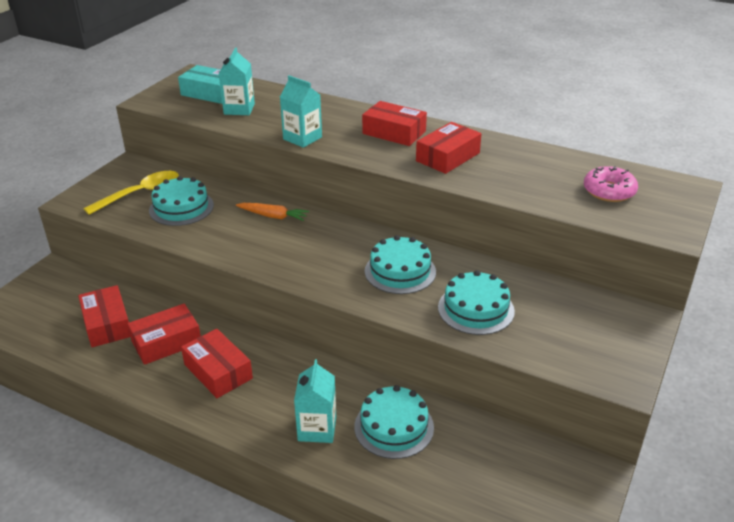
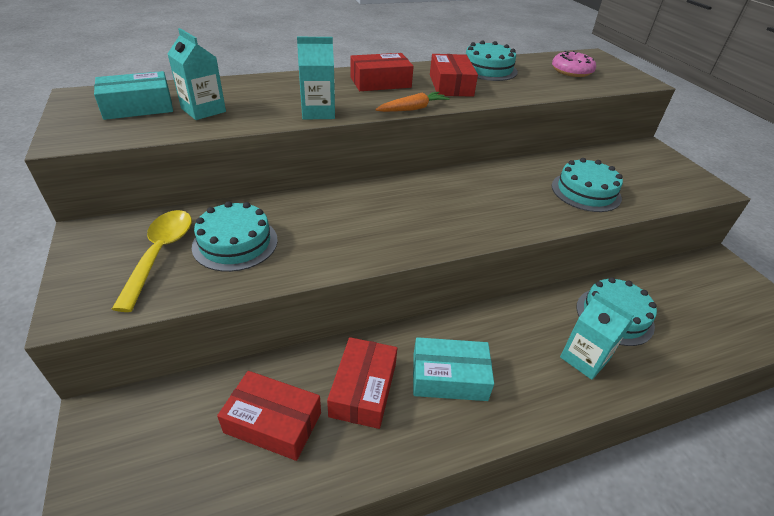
camera: 50 degrees left, 5 degrees up
red box [181,329,253,398] -> turquoise box [413,337,494,401]
orange carrot [236,203,309,221] -> orange carrot moved to [375,92,450,112]
turquoise cake [365,235,436,294] -> turquoise cake moved to [466,40,518,81]

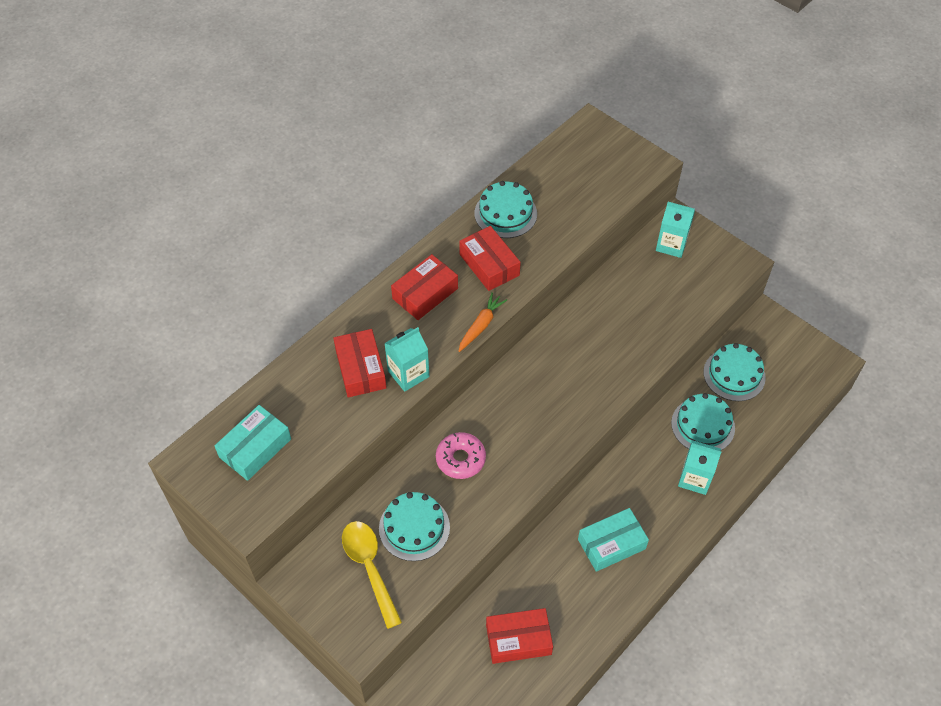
camera: 25 degrees left, 15 degrees up
turquoise carton [168,28,226,120] -> turquoise carton moved to [656,202,695,258]
red box [327,337,397,429] -> red box moved to [333,329,387,397]
pink donut [552,51,596,77] -> pink donut moved to [436,432,486,479]
turquoise cake [552,158,623,212] -> turquoise cake moved to [703,343,766,401]

